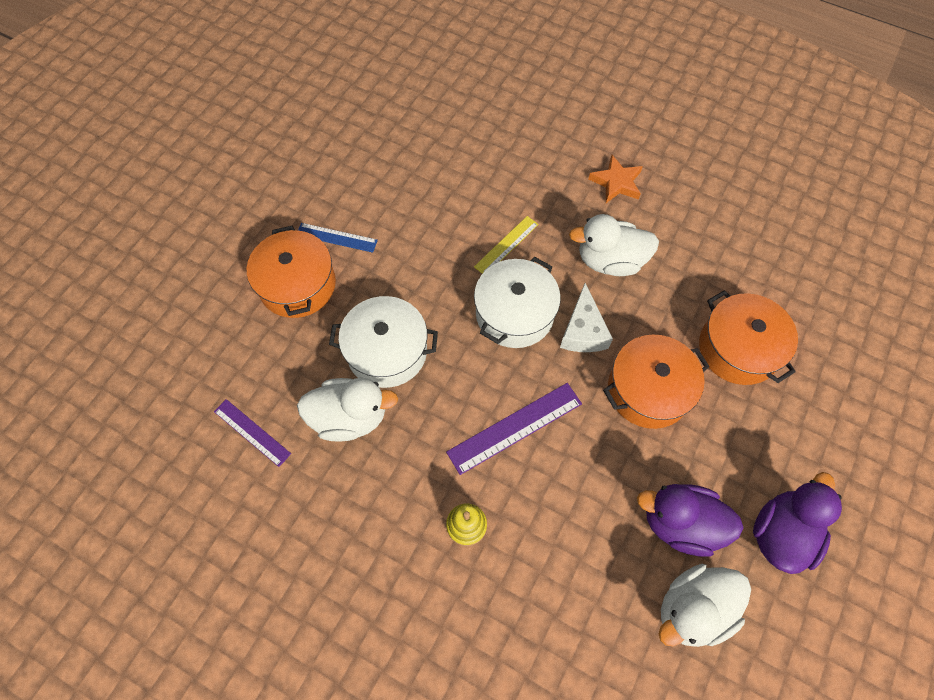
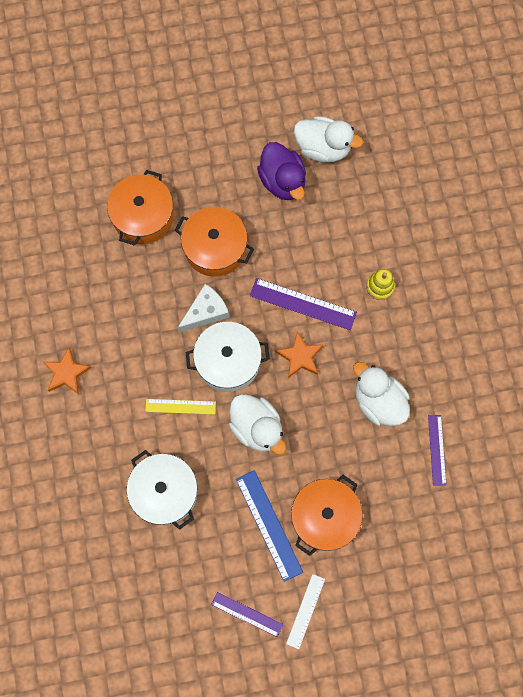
camera: 130 degrees left, 10 degrees up
blue ruler [298,223,378,253] -> blue ruler [236,470,303,582], size x1.56
white pot [329,296,438,388] -> white pot moved to [127,450,198,530]
white duck [569,214,659,276] -> white duck moved to [228,394,286,455]
purple duck [753,472,842,574] -> none
none -> purple ruler [211,592,283,637]
none -> orange star [275,331,323,378]
none -> white ruler [286,574,325,649]

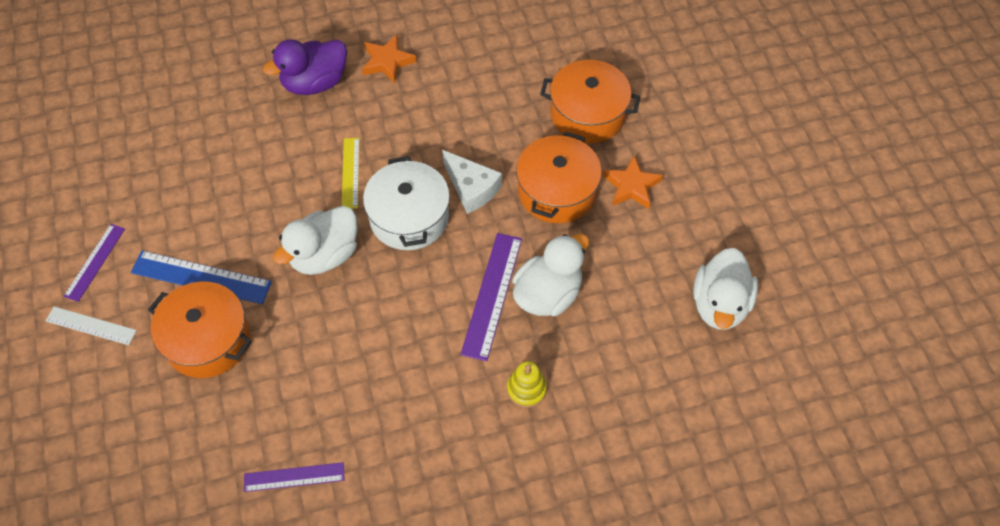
camera: 85 degrees right, 15 degrees down
white pot [127,450,198,530] -> none
blue ruler [236,470,303,582] -> blue ruler turned 45 degrees clockwise [131,251,272,304]
purple duck [257,142,306,200] -> purple duck moved to [263,39,347,95]
orange star [275,331,323,378] -> orange star moved to [603,156,663,209]
white duck [353,362,410,426] -> white duck moved to [512,234,589,316]

